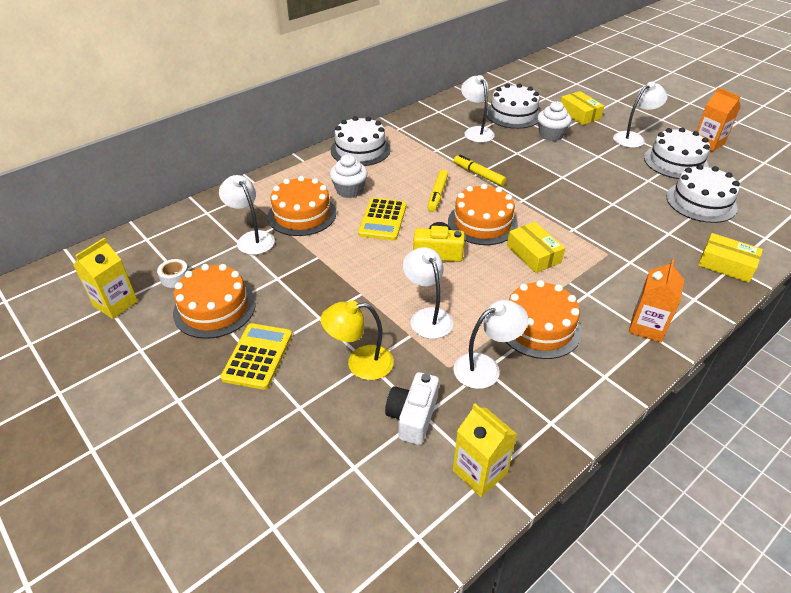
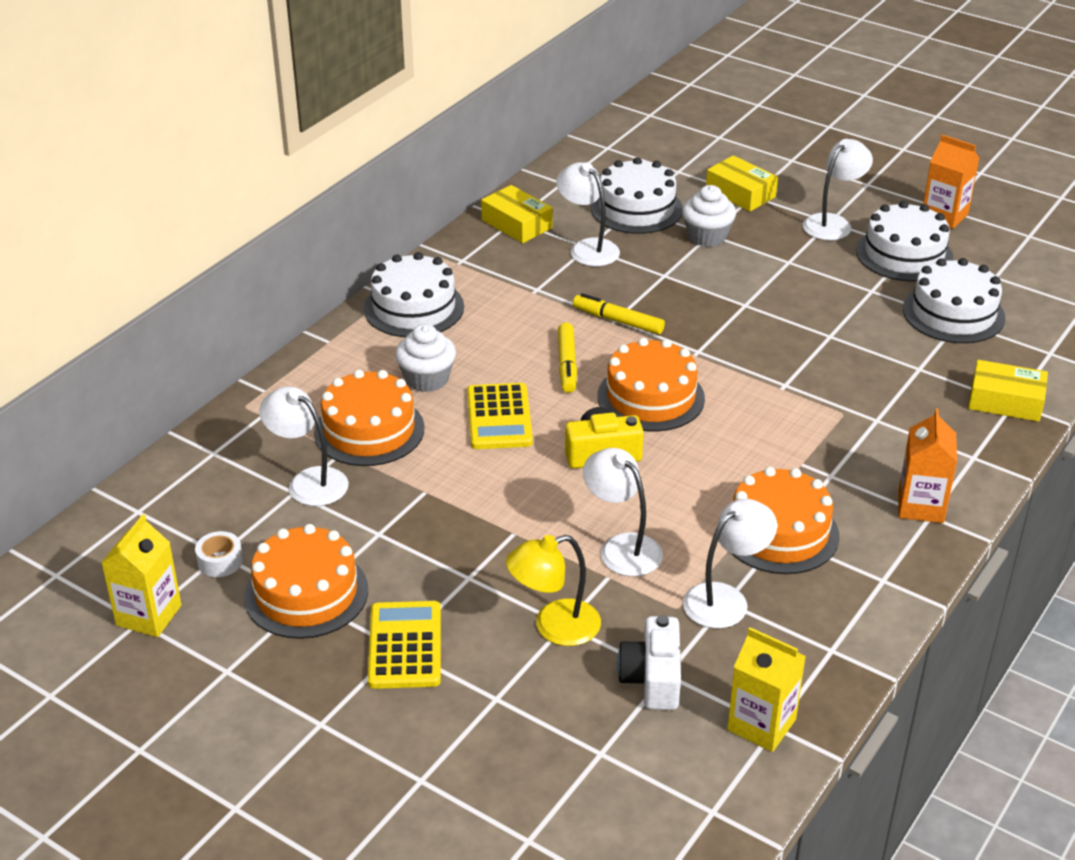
camera: 15 degrees left, 5 degrees down
yellow box [507,222,565,273] -> yellow box moved to [481,185,553,243]

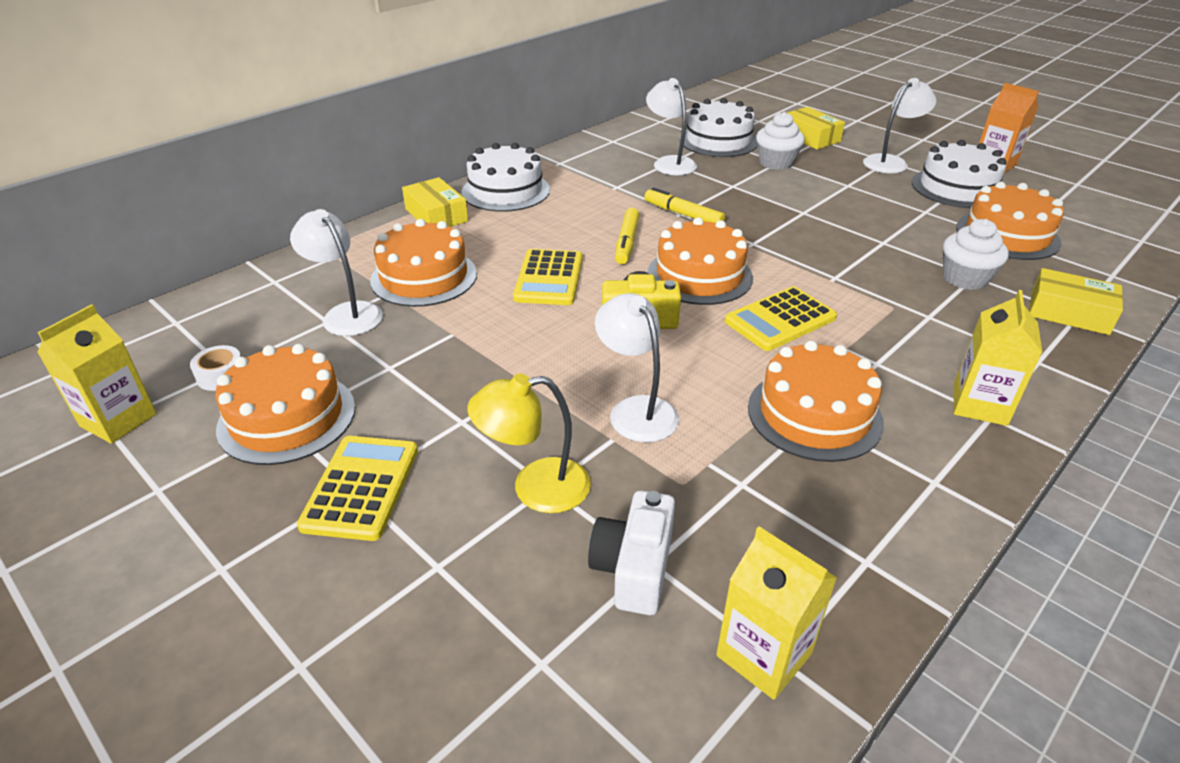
camera: 10 degrees right, 0 degrees up
white cupcake [395,324,456,392] -> white cupcake moved to [943,219,1009,290]
yellow box [481,185,553,243] -> yellow box moved to [402,177,468,227]
white lamp [683,499,777,628] -> none
orange carton [899,408,957,523] -> yellow carton [954,290,1042,426]
white cake [903,258,1005,343] -> orange cake [956,182,1064,260]
none -> yellow calculator [725,286,837,351]

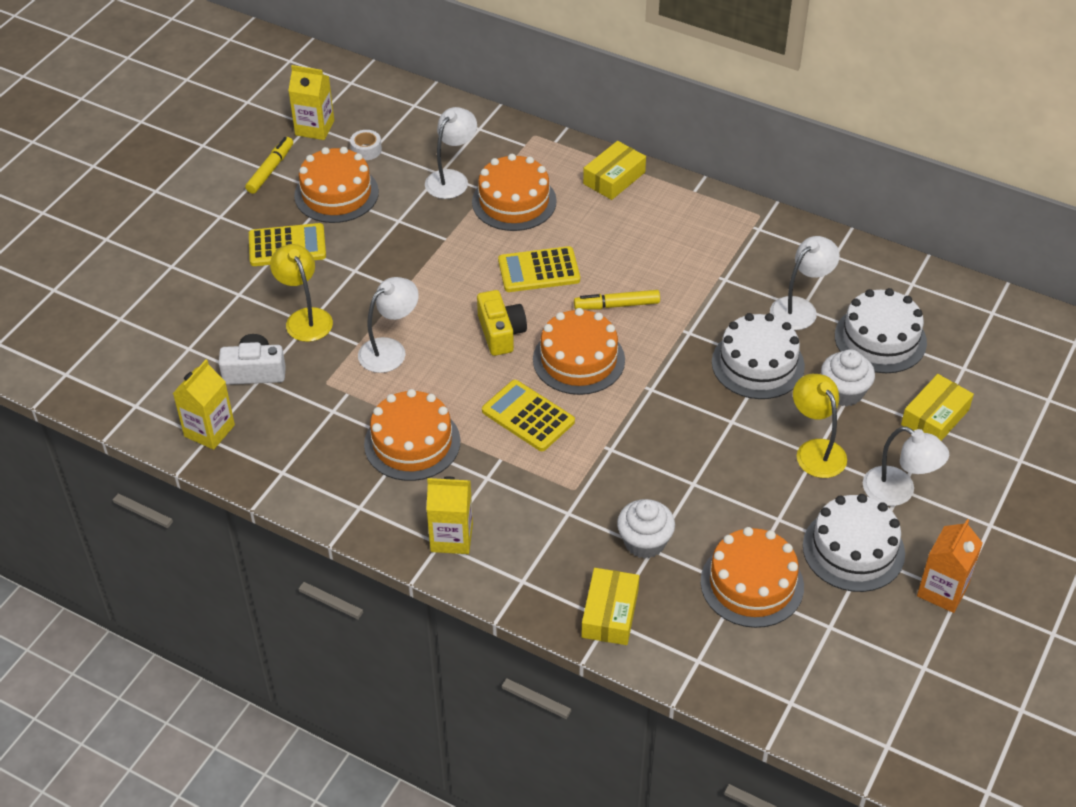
camera: 75 degrees right, 10 degrees up
white cake [462,143,550,212] -> white cake moved to [712,313,805,399]
yellow marker [644,187,725,223] -> yellow marker moved to [245,137,293,194]
none -> yellow lamp [793,374,847,478]

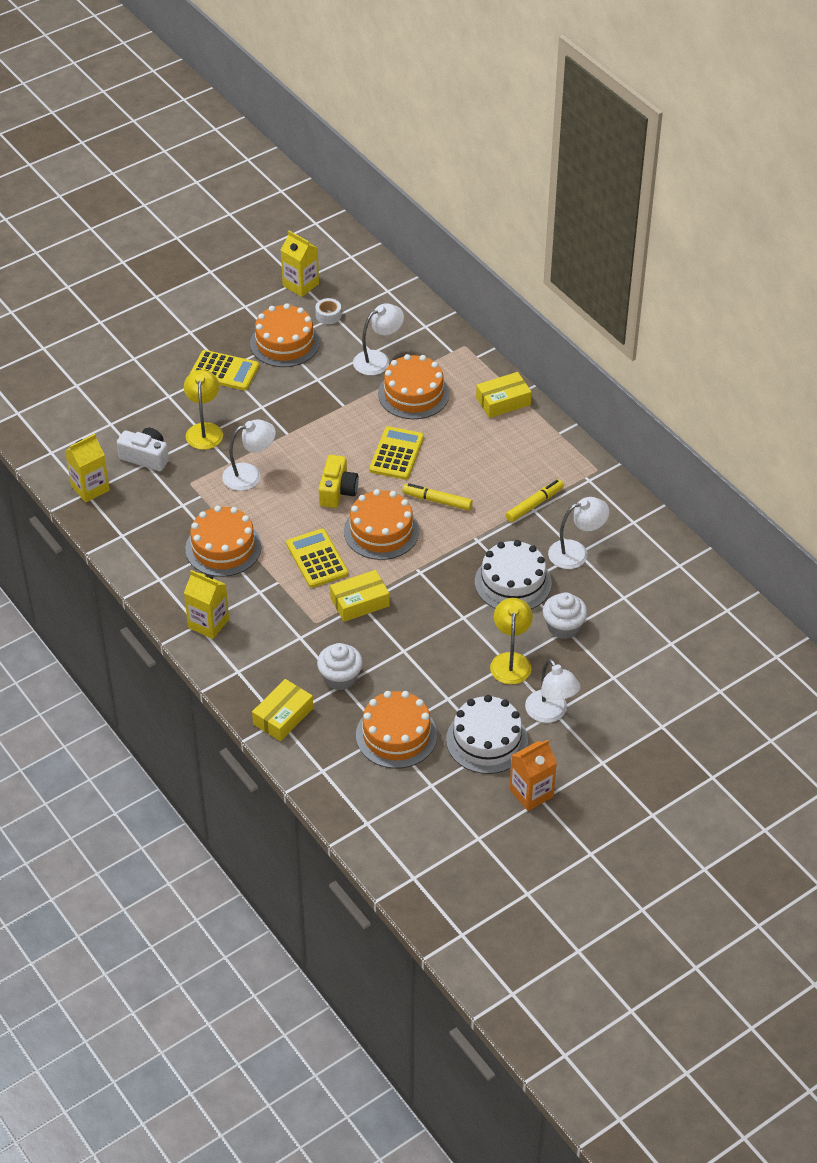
camera: 25 degrees right, 0 degrees up
yellow marker [245,137,293,194] -> yellow marker moved to [506,479,564,522]
yellow calculator [498,246,580,292] -> yellow calculator turned 90 degrees clockwise [369,426,424,480]
white cake [835,288,927,373] -> none
yellow box [901,374,974,441] -> yellow box moved to [330,570,390,622]

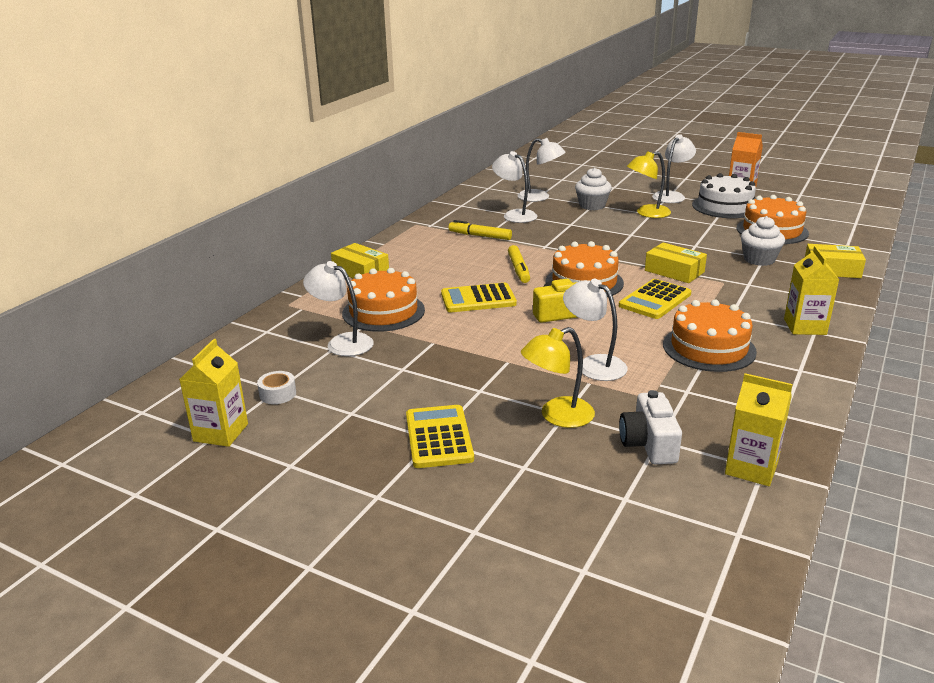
camera: 115 degrees left, 20 degrees down
orange cake [250,303,320,367] -> none
white cake [475,540,552,609] -> none
none -> white lamp [518,138,565,202]

